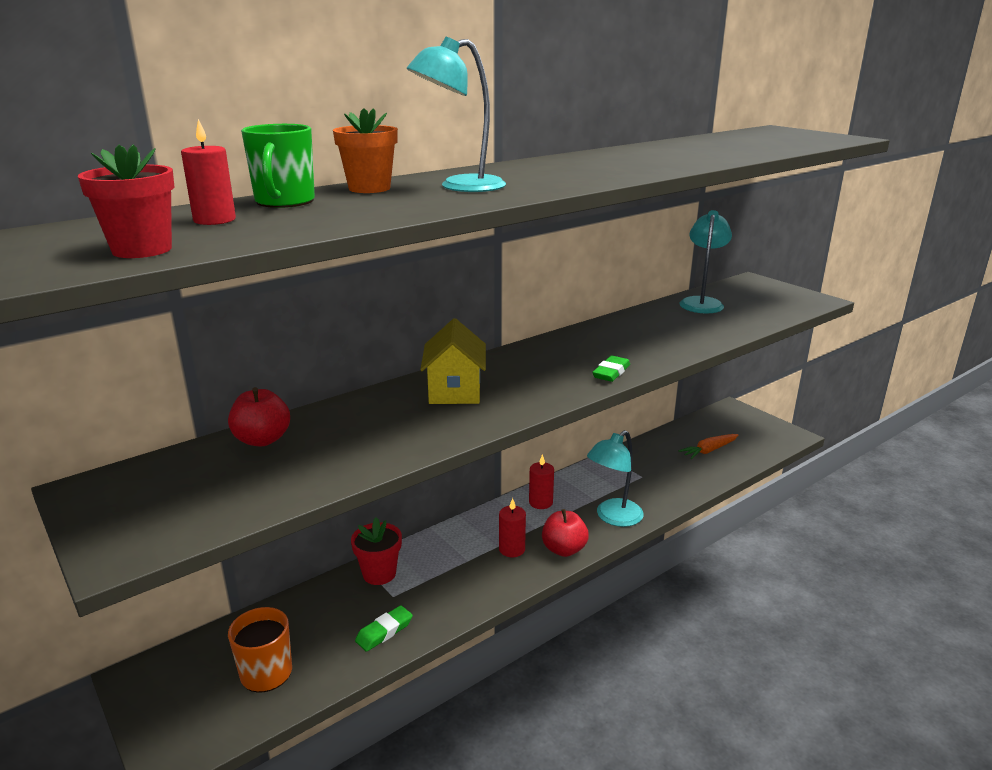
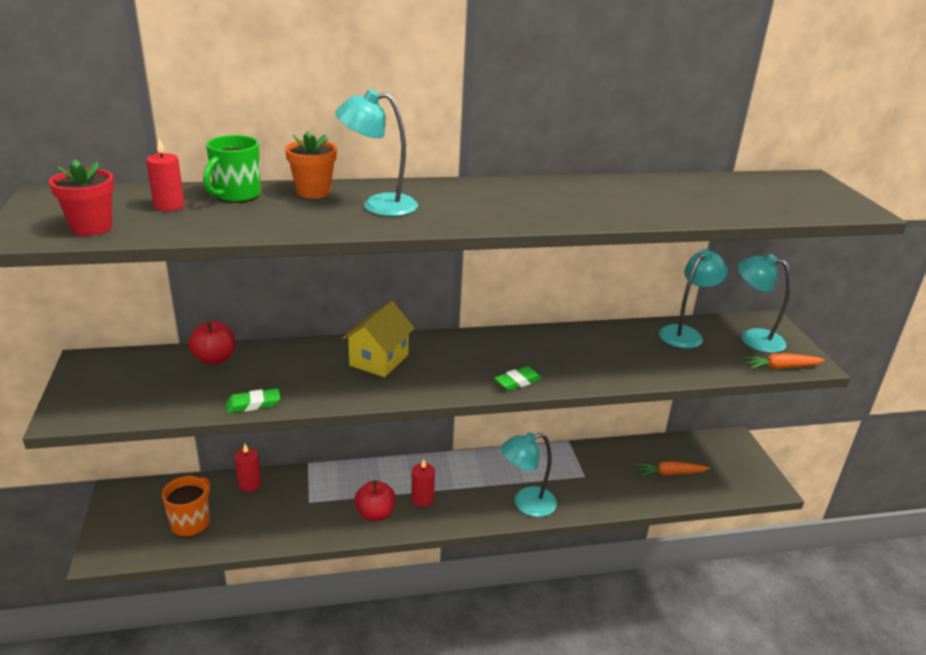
camera: 25 degrees right, 5 degrees up
red flower pot [351,517,402,585] -> none
green eraser [355,605,413,652] -> green eraser moved to [226,389,280,413]
red candle [529,454,554,509] -> red candle moved to [235,444,261,492]
red apple [542,509,589,557] -> red apple moved to [354,480,396,521]
none -> turquoise lamp [738,254,791,353]
none -> orange carrot [742,353,825,369]

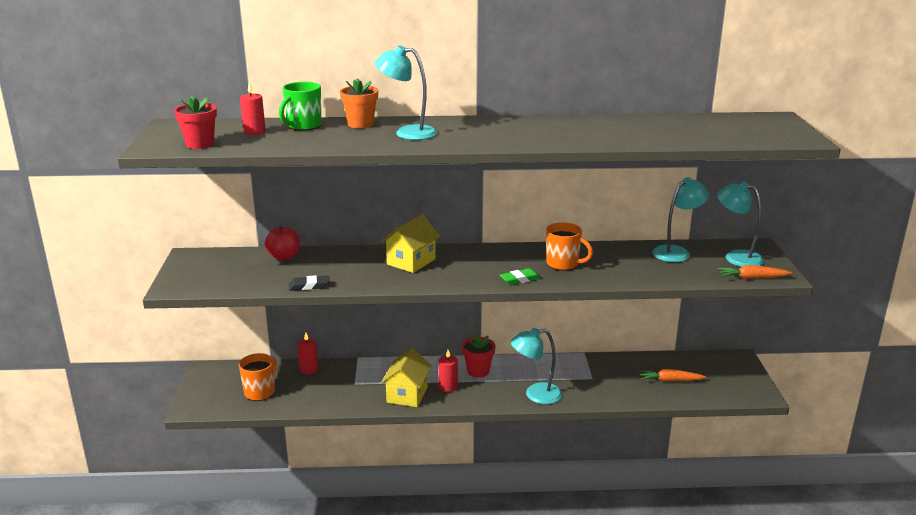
camera: 10 degrees right, 5 degrees down
green eraser [226,389,280,413] -> black eraser [289,275,329,291]
red apple [354,480,396,521] -> yellow house [381,348,432,407]
none -> red flower pot [462,333,495,378]
none -> orange mug [546,222,593,271]

